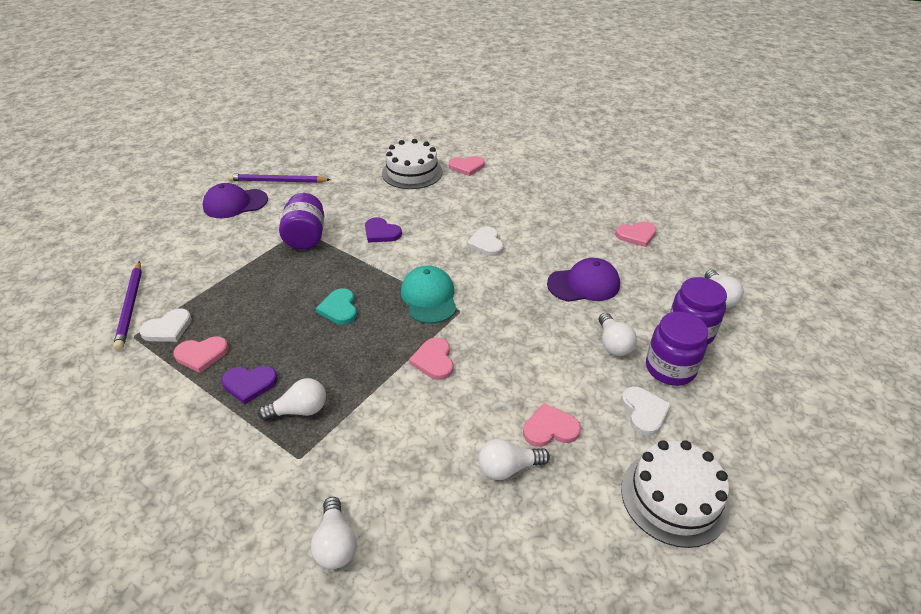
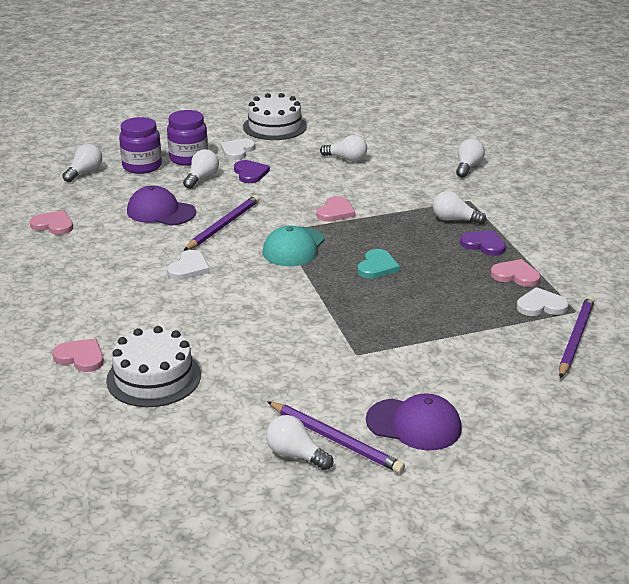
camera: 145 degrees left, 10 degrees down
purple jar [279,193,324,250] -> none
purple heart [365,217,402,242] -> purple heart moved to [234,160,270,183]
pink heart [523,403,581,447] -> none
none -> purple pencil [184,195,260,251]
none -> white light bulb [266,415,333,470]

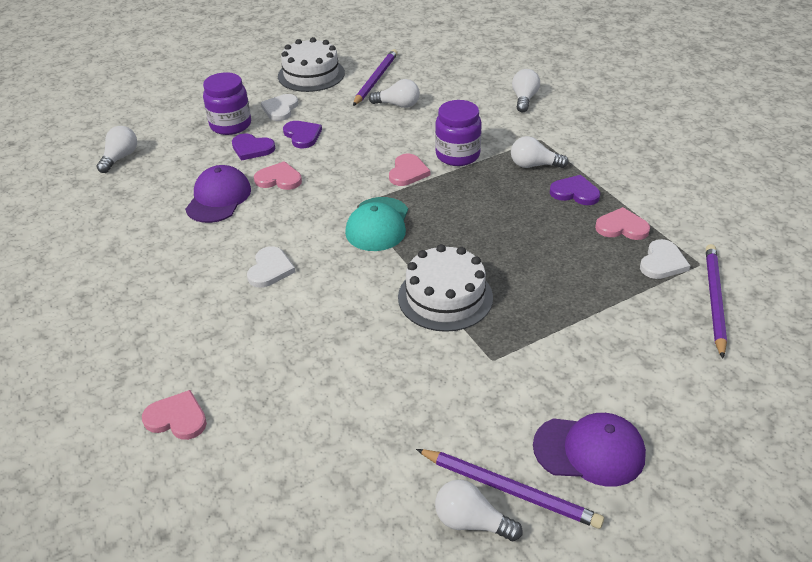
camera: 10 degrees left, 10 degrees up
pink heart [30,210,73,235] -> pink heart moved to [254,161,302,190]
white cake [106,326,201,407] -> white cake moved to [398,244,493,332]
purple jar [119,117,162,174] -> purple jar moved to [435,100,482,166]
purple cap [127,185,196,226] -> purple cap turned 90 degrees clockwise [185,165,251,223]
white light bulb [183,149,219,189] -> purple heart [232,133,275,161]
purple pencil [184,195,260,251] -> purple pencil moved to [353,49,398,106]
turquoise heart [357,249,400,279] -> none
white heart [517,287,569,316] -> white heart turned 135 degrees clockwise [640,239,690,279]

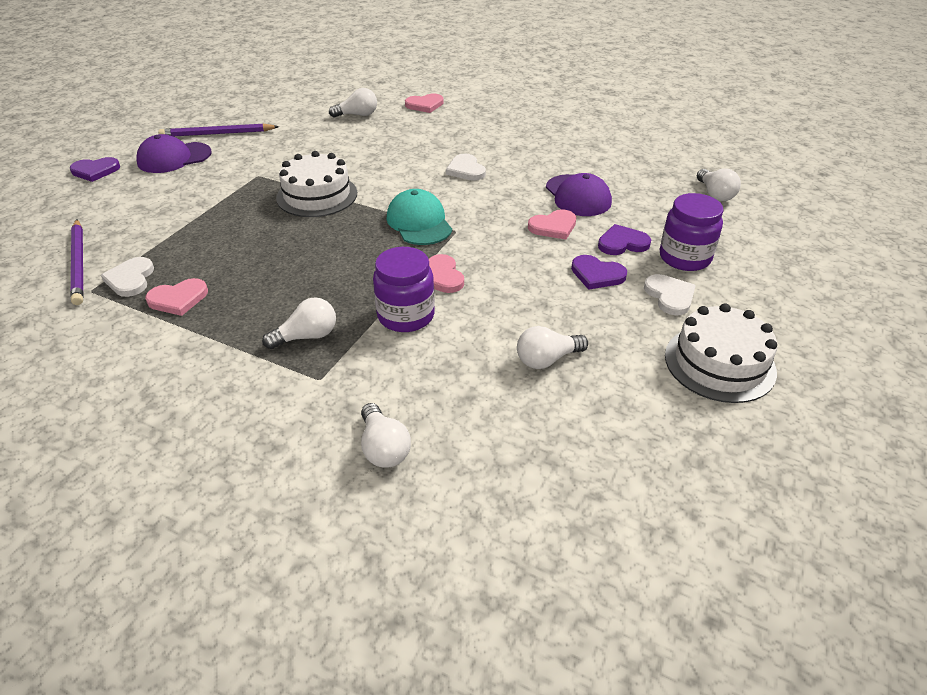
camera: 145 degrees right, 0 degrees up
purple pencil [353,49,398,106] -> none
white light bulb [435,479,522,541] -> white light bulb moved to [329,88,377,117]
purple heart [550,175,600,205] -> purple heart moved to [70,157,120,182]

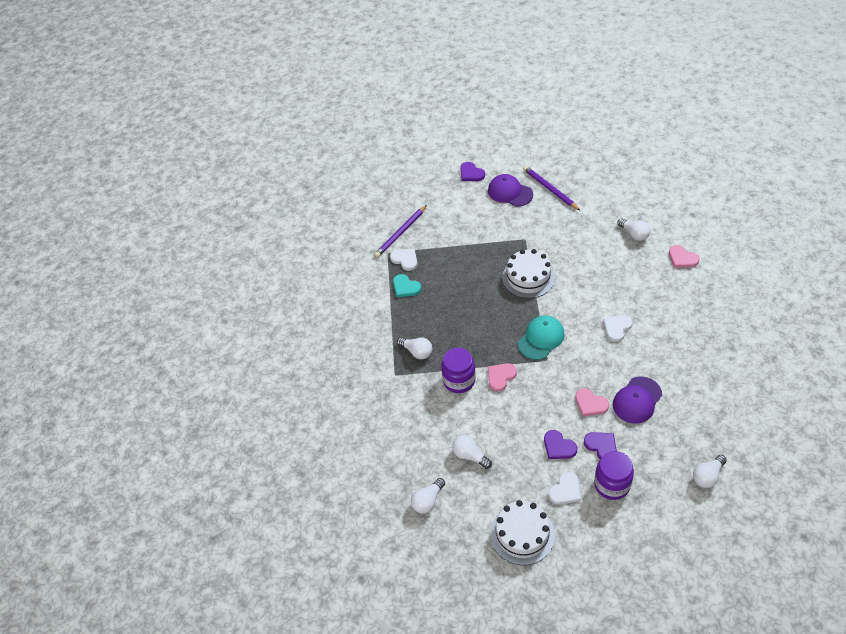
camera: 65 degrees right, 10 degrees up
white heart [101,257,154,297] -> white heart turned 75 degrees clockwise [390,249,417,271]
pink heart [145,278,208,316] -> turquoise heart [393,274,421,297]
white light bulb [361,403,411,468] -> white light bulb moved to [411,478,445,514]
purple heart [571,255,627,290] -> purple heart turned 45 degrees counterclockwise [544,430,577,459]

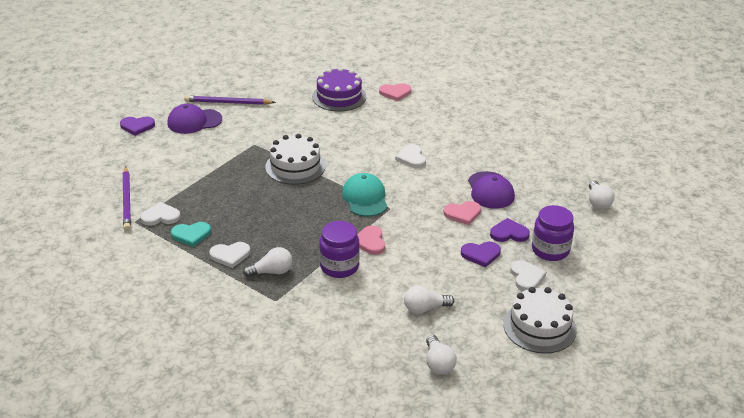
camera: 55 degrees left, 15 degrees down
white light bulb [617,218,650,241] -> purple cake [312,67,366,111]
none -> white heart [209,242,250,268]

